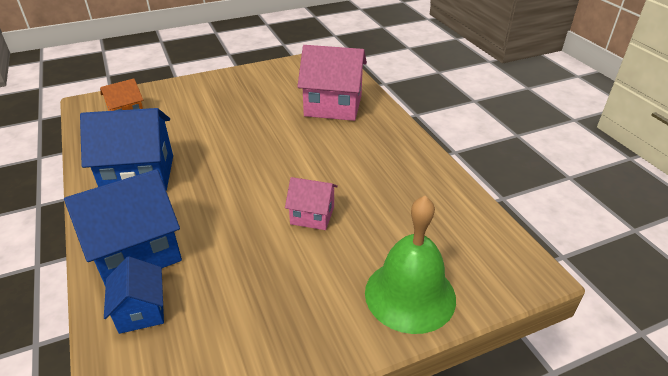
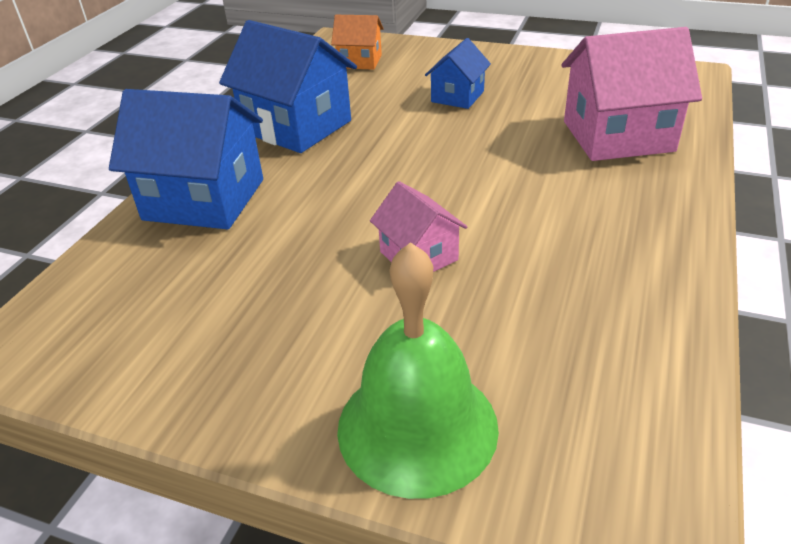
camera: 45 degrees right, 0 degrees up
blue house [104,256,164,334] -> blue house moved to [425,38,491,109]
pink house [297,45,367,121] -> pink house turned 60 degrees counterclockwise [562,27,702,161]

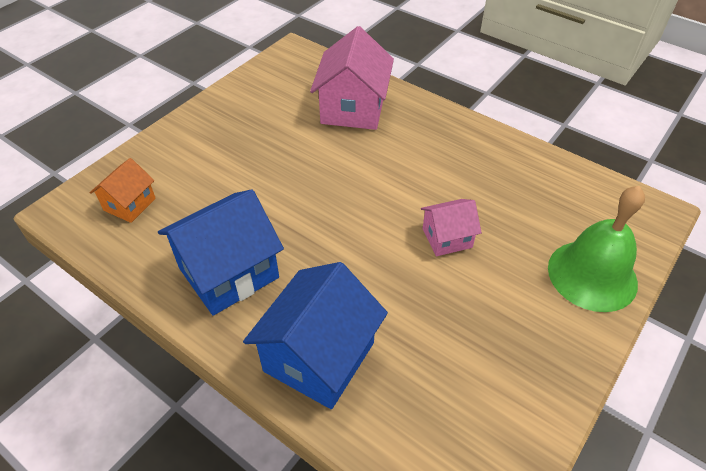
camera: 75 degrees left, 10 degrees up
blue house [425,38,491,109] -> none

